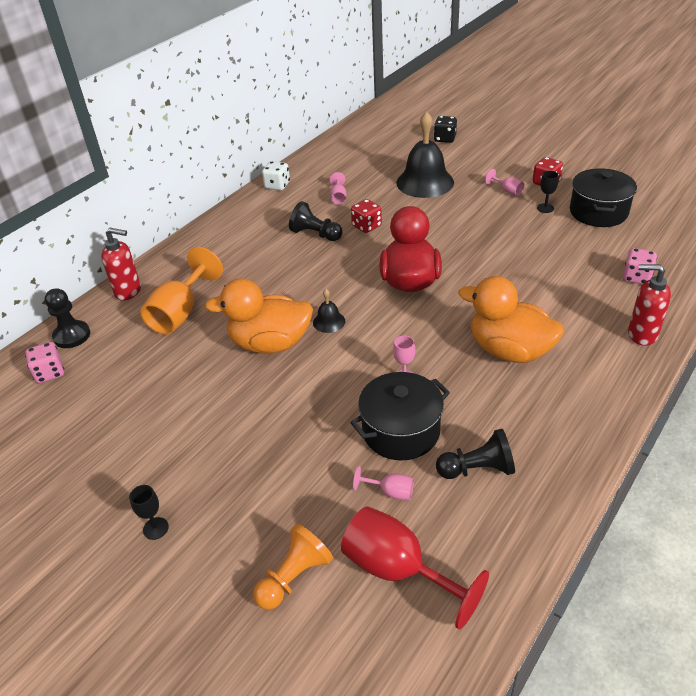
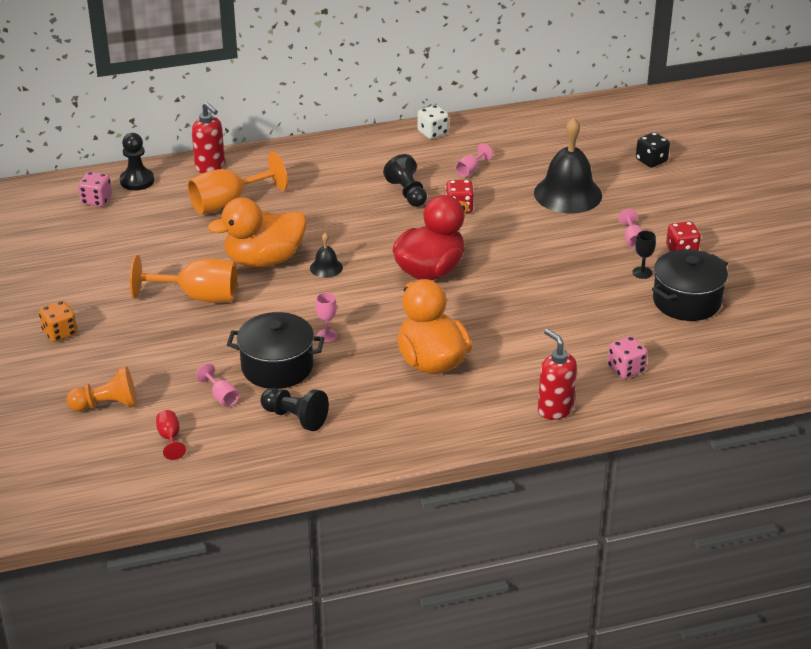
camera: 35 degrees right, 5 degrees down
black goblet [129,485,169,540] -> orange dice [39,301,77,342]
orange duck [205,278,313,353] -> orange duck turned 60 degrees counterclockwise [208,197,307,267]
red goblet [341,506,489,630] -> red goblet [156,410,186,460], size x0.46
none -> orange goblet [130,255,237,303]

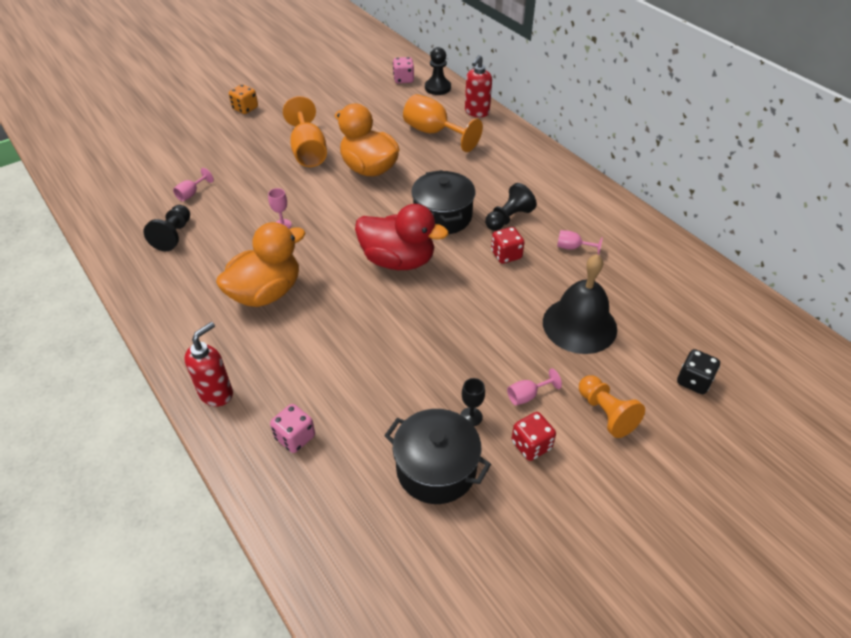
camera: 70 degrees right, 10 degrees up
orange pawn [66,366,137,411] -> orange pawn moved to [579,375,645,438]
red goblet [156,410,186,460] -> none
black pot [227,312,324,389] -> black pot moved to [411,170,475,234]
black bell [310,233,343,278] -> none
white dice [417,105,449,139] -> none

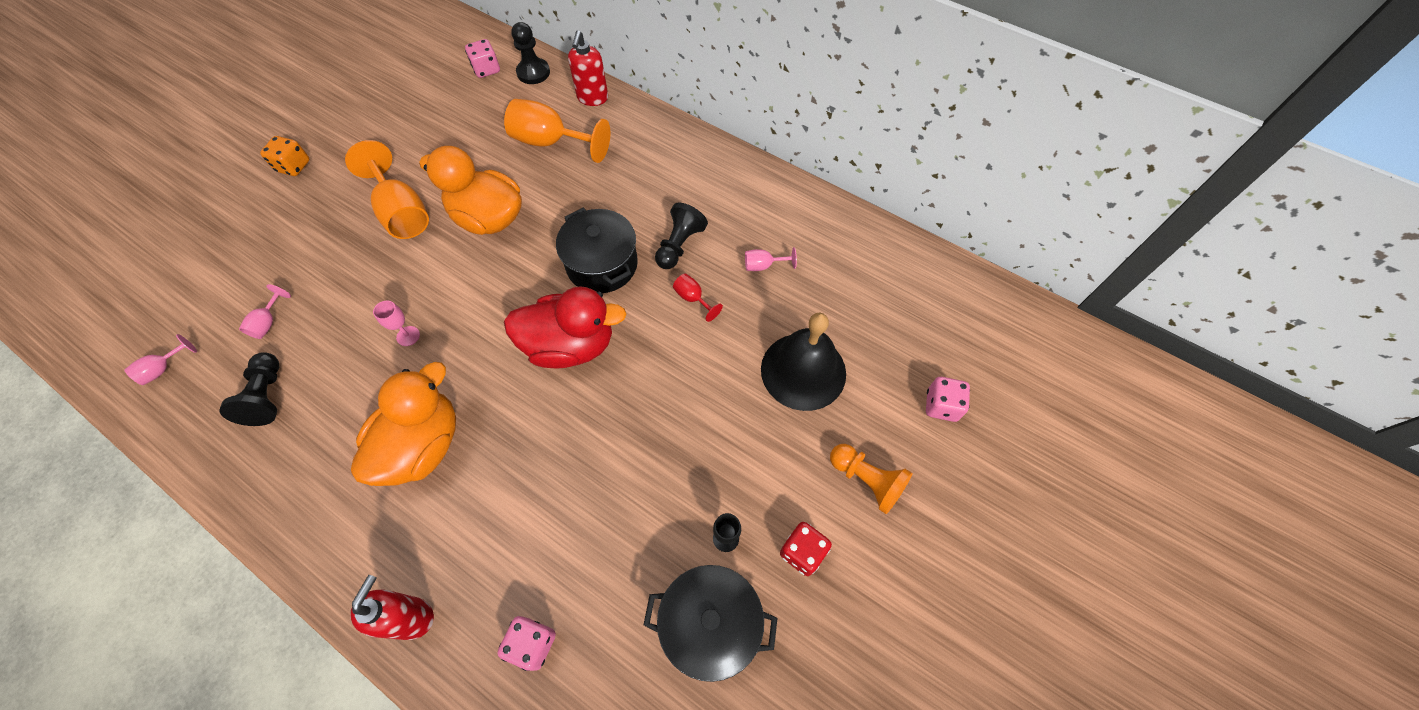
camera: 20 degrees left, 15 degrees up
red dice [491,227,525,264] -> red goblet [673,274,723,322]
pink goblet [507,368,562,406] -> pink goblet moved to [124,334,197,385]
black dice [677,349,720,394] -> pink dice [926,377,970,422]

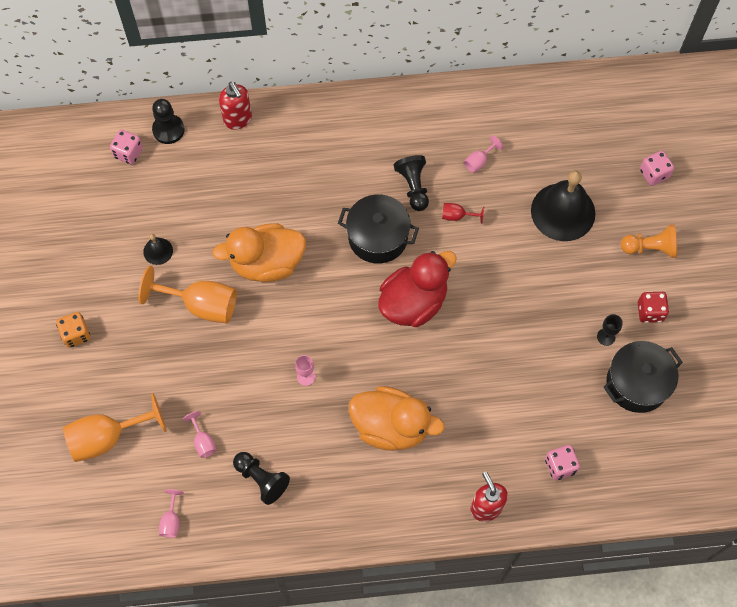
camera: 40 degrees left, 5 degrees up
orange duck [351,362,456,486] -> orange duck turned 120 degrees clockwise [349,386,444,451]
orange goblet [504,99,610,163] -> orange goblet moved to [63,393,167,462]
none -> black bell [143,234,173,265]

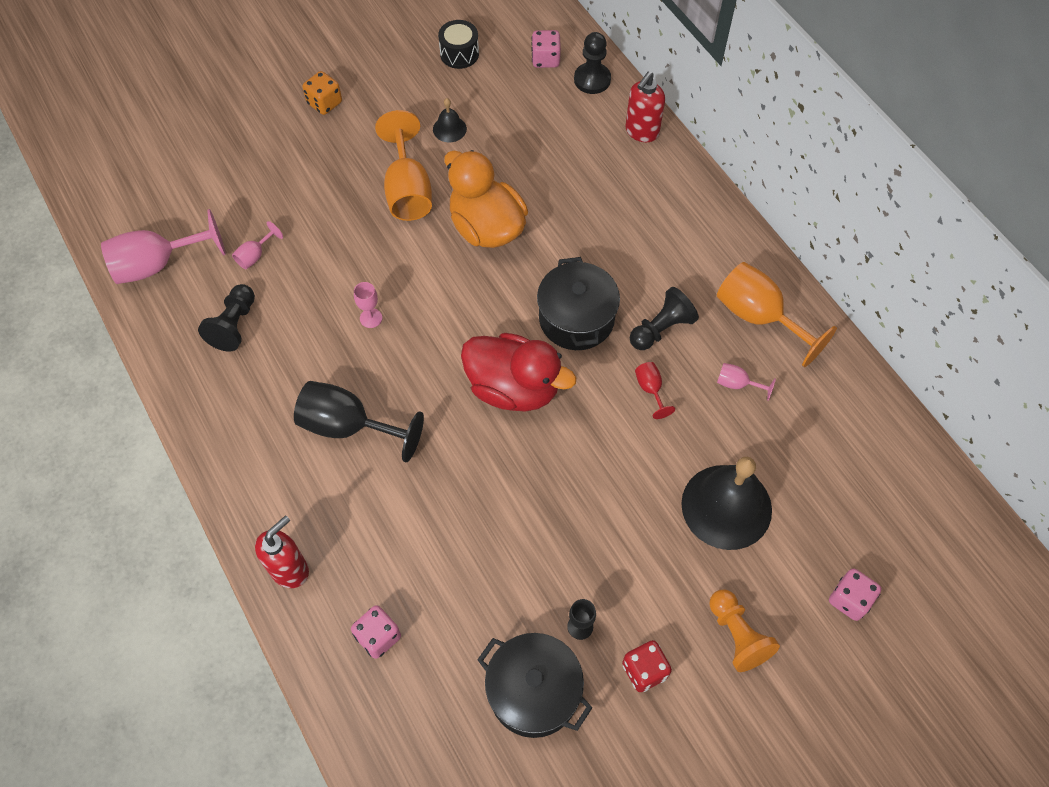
camera: 65 degrees right, 5 degrees down
orange goblet [63,393,167,462] -> orange goblet moved to [717,262,837,367]
pink goblet [159,489,184,538] -> pink goblet [101,209,226,284], size x2.15
orange duck [349,386,444,451] -> black goblet [294,381,424,462]
none -> black drum [438,20,479,69]

